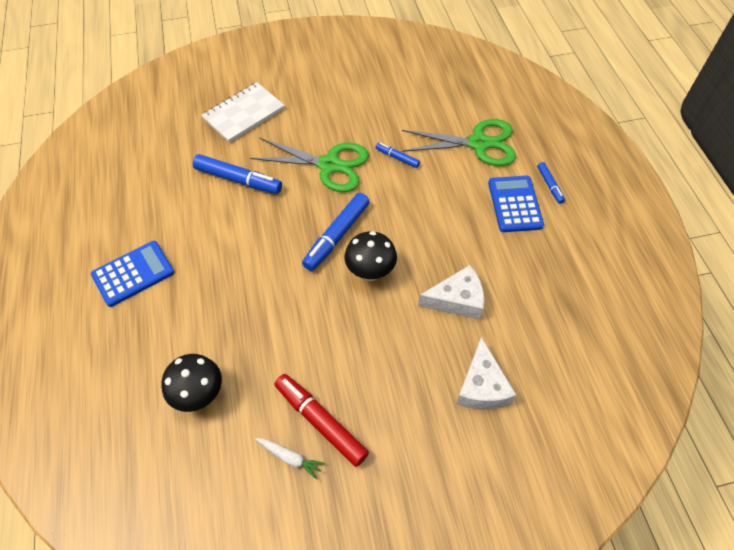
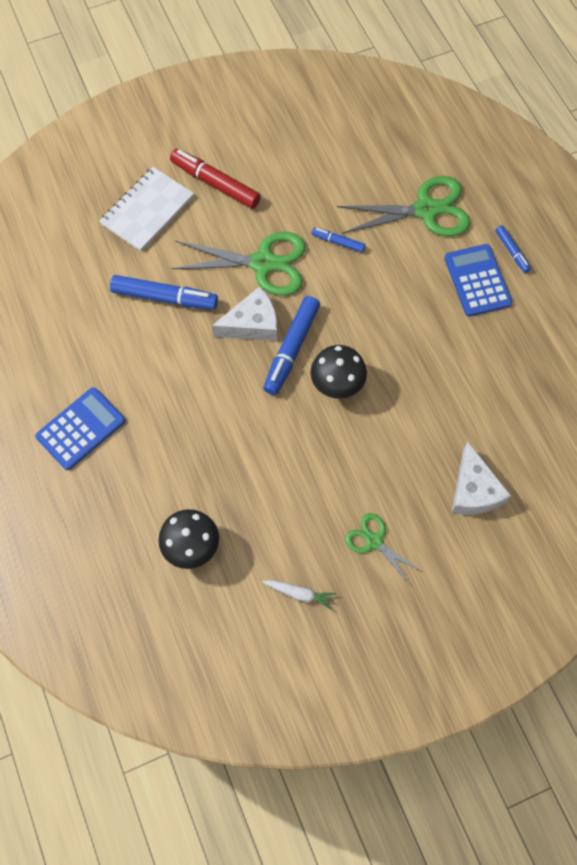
camera: 10 degrees left, 10 degrees up
red marker [275,374,369,467] -> red marker moved to [170,149,261,209]
white cheese [418,265,484,320] -> white cheese moved to [212,286,277,341]
none -> green scissors [345,513,423,586]

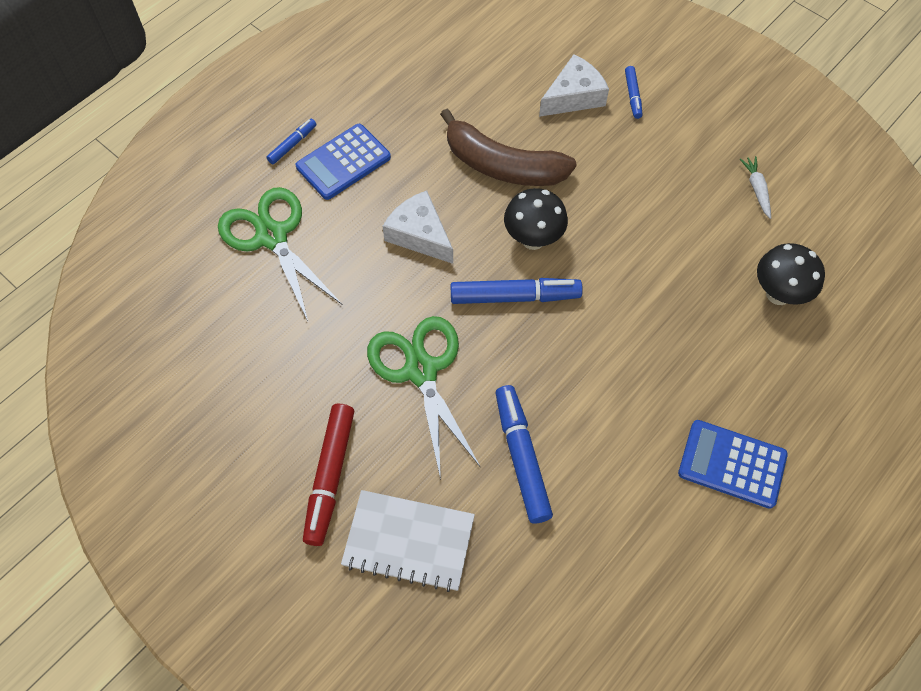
camera: 115 degrees left, 5 degrees down
white cheese [212,286,277,341] -> white cheese moved to [383,190,453,264]
blue marker [311,227,365,253] -> blue marker moved to [625,66,642,119]
green scissors [345,513,423,586] -> none
none -> brown banana [440,109,577,186]

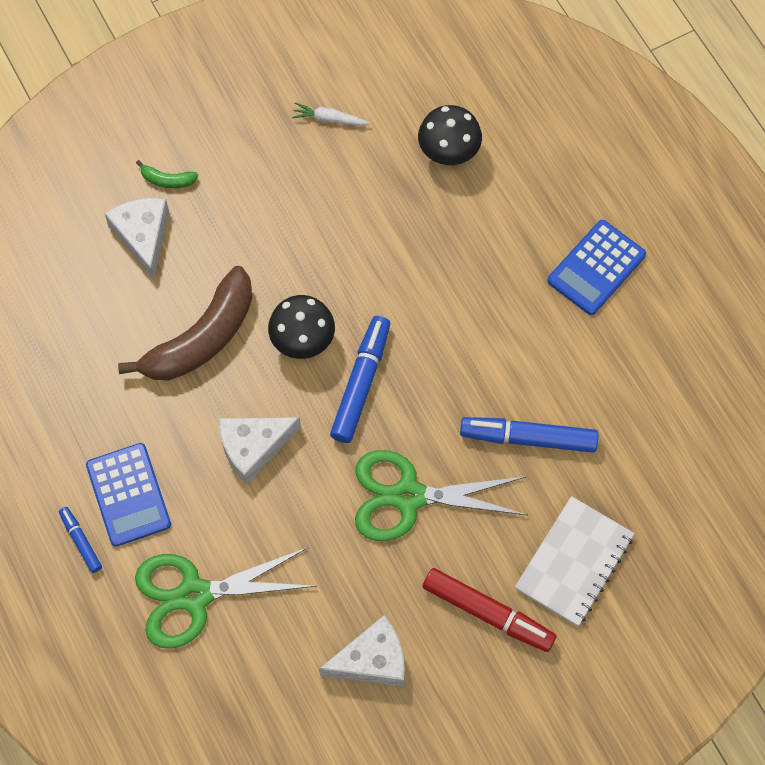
camera: 70 degrees left, 5 degrees up
blue marker [625,66,642,119] -> green banana [136,160,198,188]
none -> white cheese [319,615,405,687]

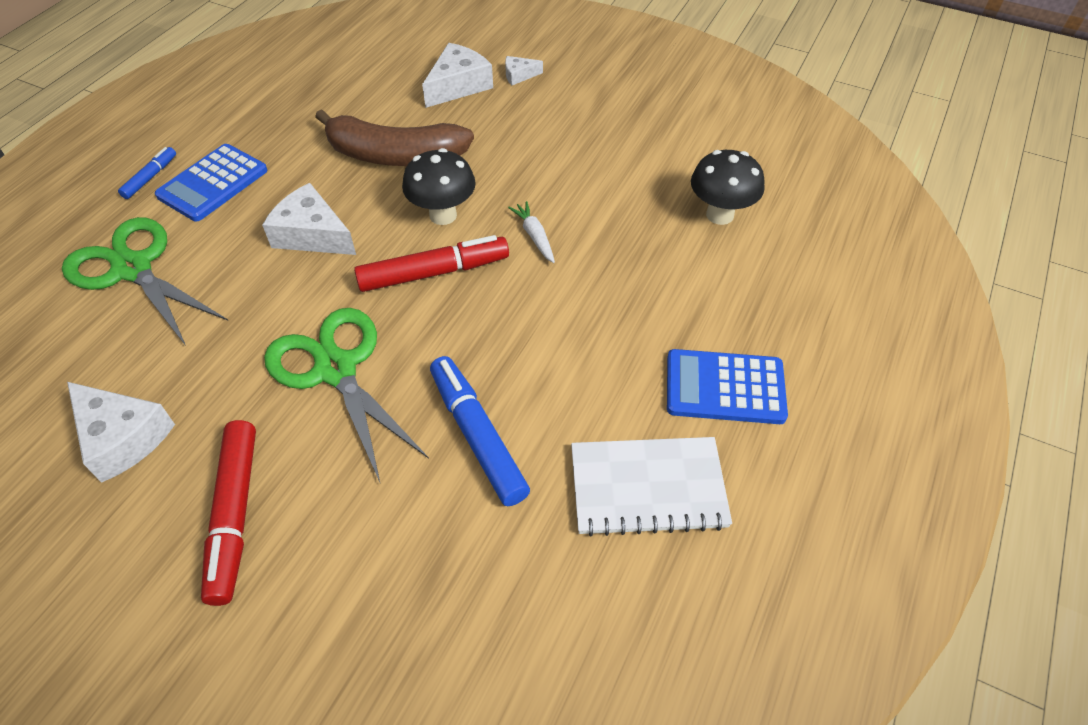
camera: 55 degrees right, 15 degrees down
green banana [136,160,198,188] -> white cheese [505,56,543,85]
white carrot [292,102,370,126] -> white carrot moved to [508,201,555,263]
blue marker [330,316,390,443] -> red marker [354,235,509,292]
white notebook [515,496,635,626] -> white notebook moved to [571,437,732,536]

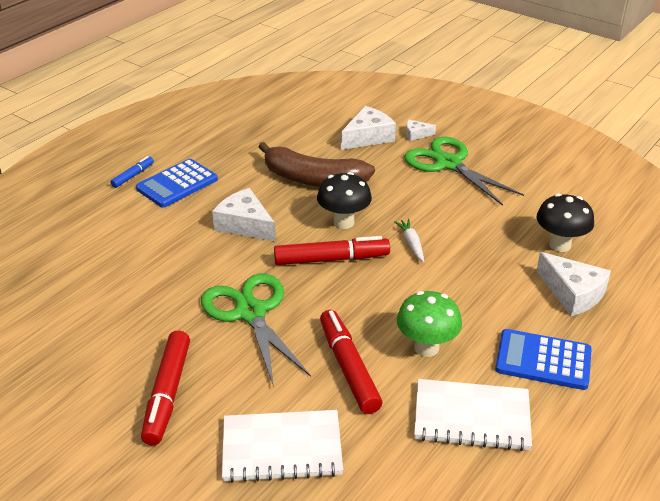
camera: 10 degrees right, 15 degrees down
green scissors [62,217,228,346] -> green scissors moved to [404,137,524,206]
white cheese [67,382,175,483] -> white cheese moved to [536,252,611,316]
blue marker [430,356,530,506] -> red marker [320,310,382,414]
none -> white notebook [222,410,343,483]
none -> green mushroom [397,291,462,357]

